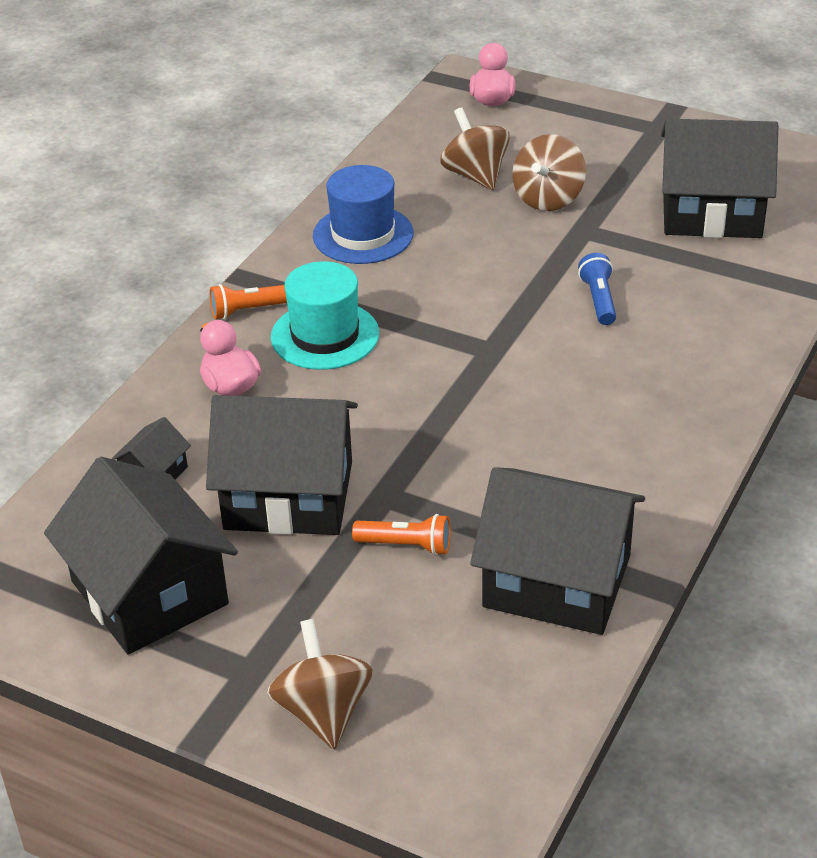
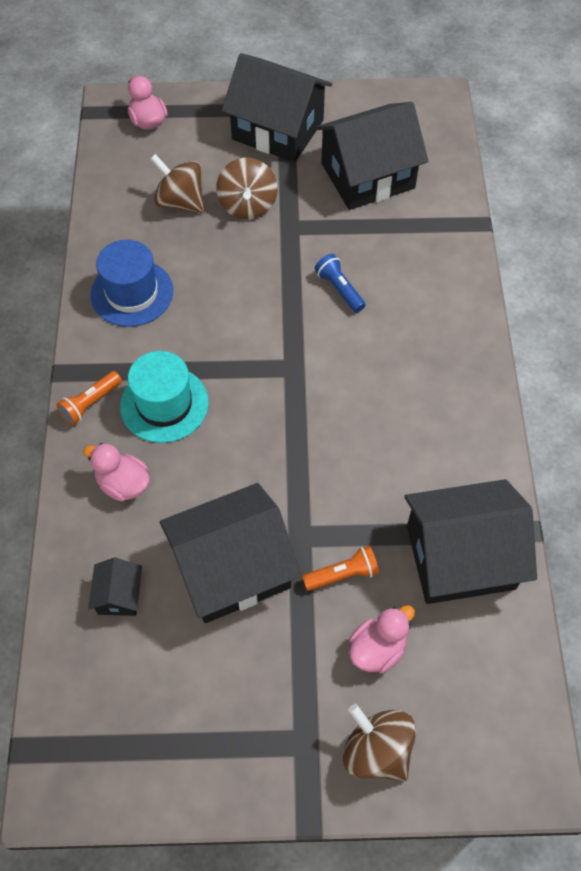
camera: 30 degrees left, 20 degrees up
black house [44,457,238,655] -> black house moved to [222,53,332,162]
none -> pink duck [349,605,415,673]

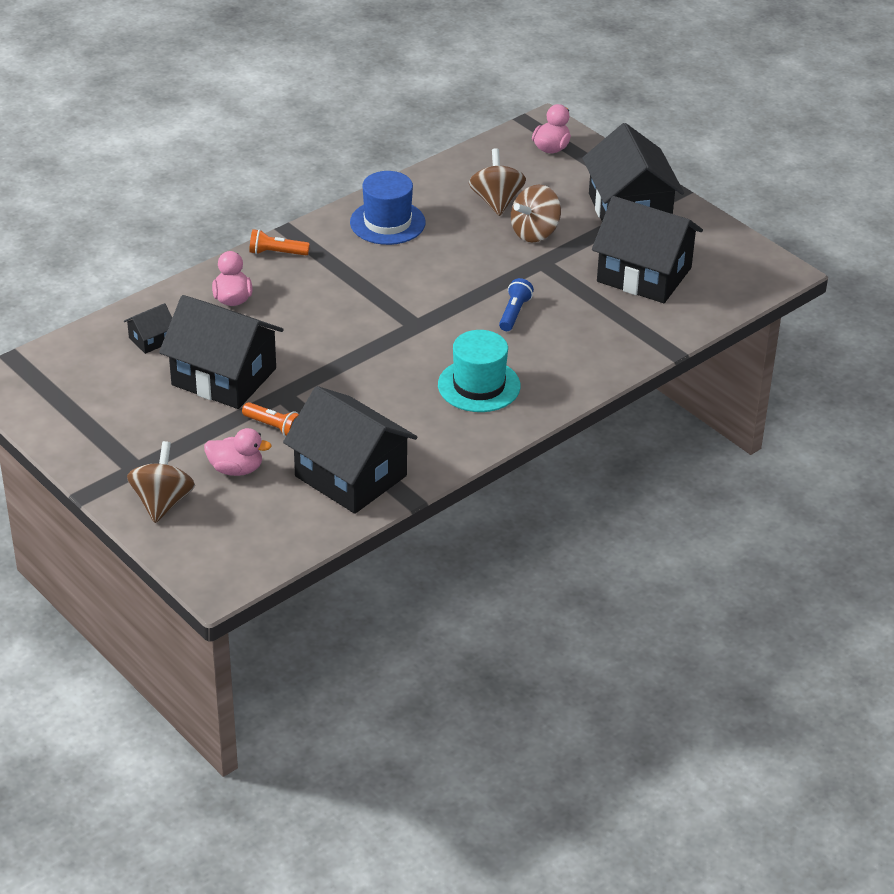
camera: 50 degrees right, 20 degrees down
turquoise hat [120,351,209,443] -> turquoise hat moved to [438,330,521,412]

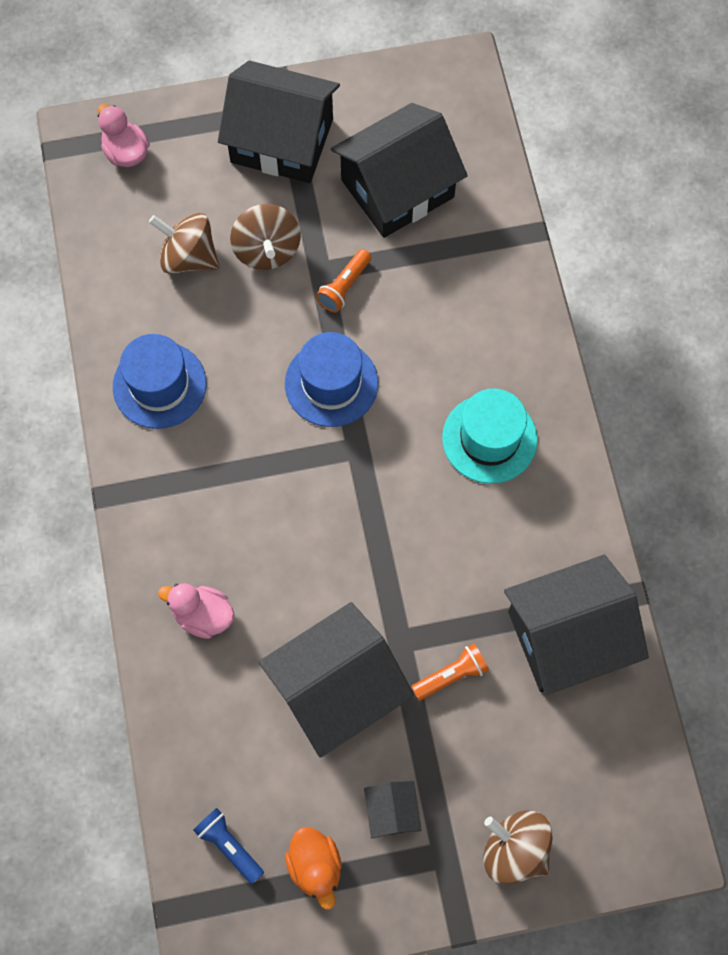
camera: 60 degrees left, 30 degrees up
black house [124,303,172,354] -> black house moved to [364,781,422,838]
pink duck [204,428,272,476] -> none
orange flashlight [249,229,310,255] -> orange flashlight moved to [316,249,372,313]
blue flashlight [499,278,534,331] -> blue flashlight moved to [193,808,264,884]
none -> blue hat [285,332,378,427]
none -> orange duck [285,827,342,910]

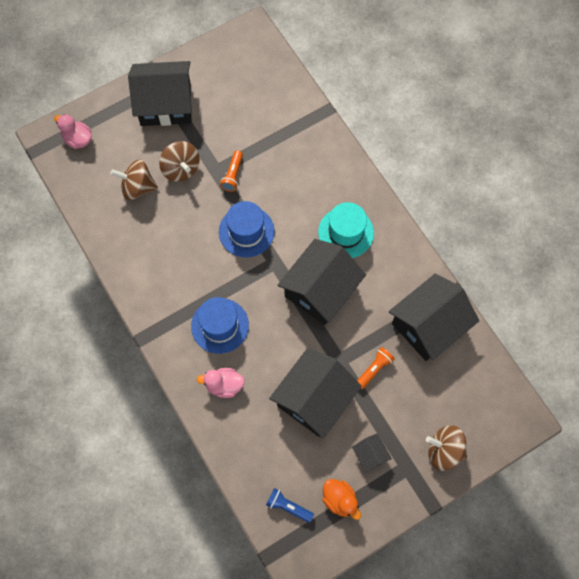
camera: 20 degrees left, 0 degrees up
blue hat [113,334,207,429] -> blue hat moved to [191,297,249,354]
black house [331,103,468,238] -> black house moved to [277,239,366,325]

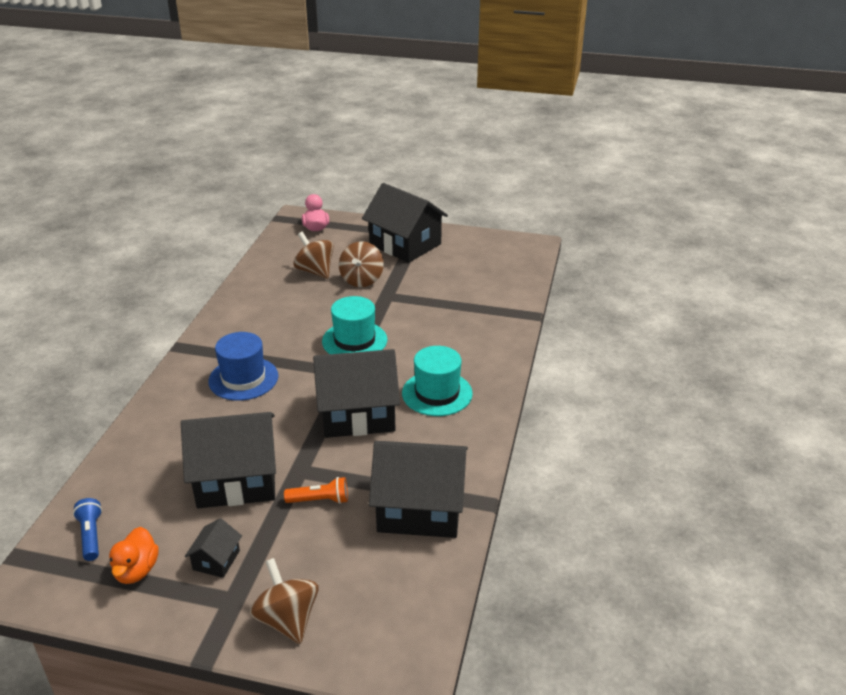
camera: 45 degrees right, 35 degrees down
pink duck [196,368,245,398] -> none
blue hat [219,201,275,258] -> turquoise hat [322,296,387,354]
orange flashlight [220,150,243,192] -> none

